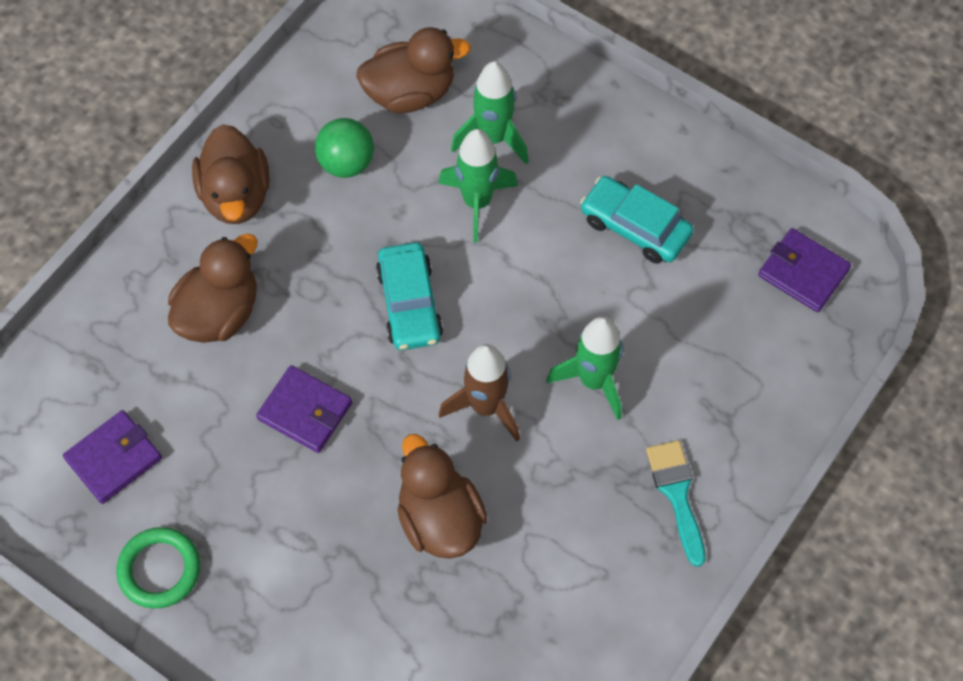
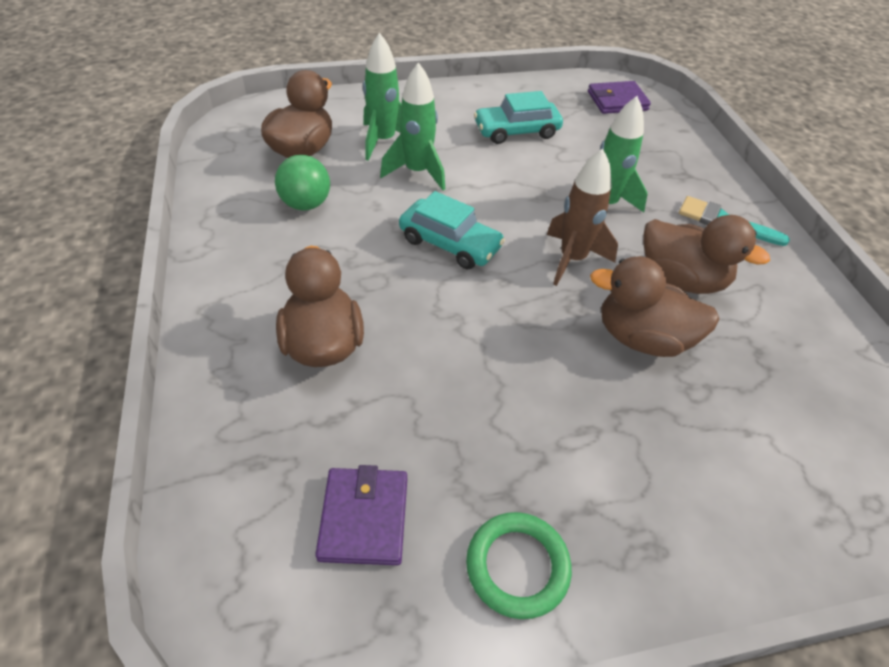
camera: 50 degrees left, 15 degrees down
brown duck [192,124,270,224] -> brown duck moved to [643,215,770,294]
purple wallet [256,365,352,453] -> none

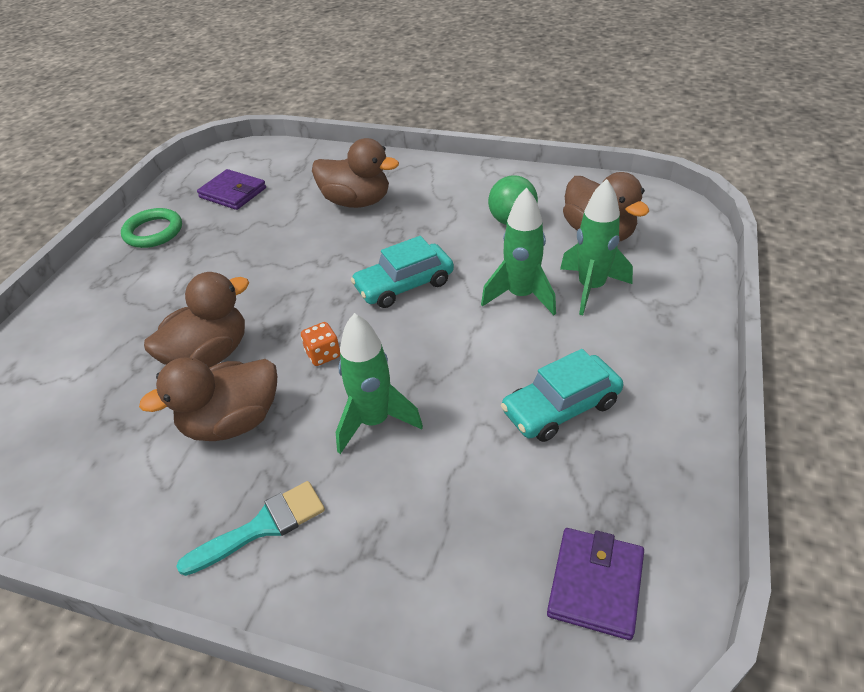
camera: 125 degrees right, 5 degrees down
turquoise car [474,91,563,144] -> turquoise car turned 135 degrees counterclockwise [501,349,623,442]
brown rocket [547,148,618,286] -> orange dice [301,322,340,366]

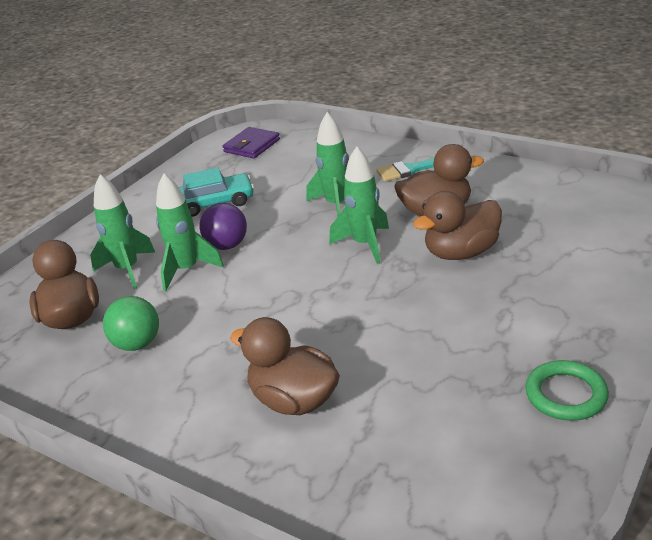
camera: 165 degrees left, 10 degrees down
purple wallet [197,169,266,210] -> none
orange dice [301,322,340,366] -> green rocket [329,147,389,264]
turquoise car [351,236,454,308] -> none
none -> purple ball [199,203,247,250]

